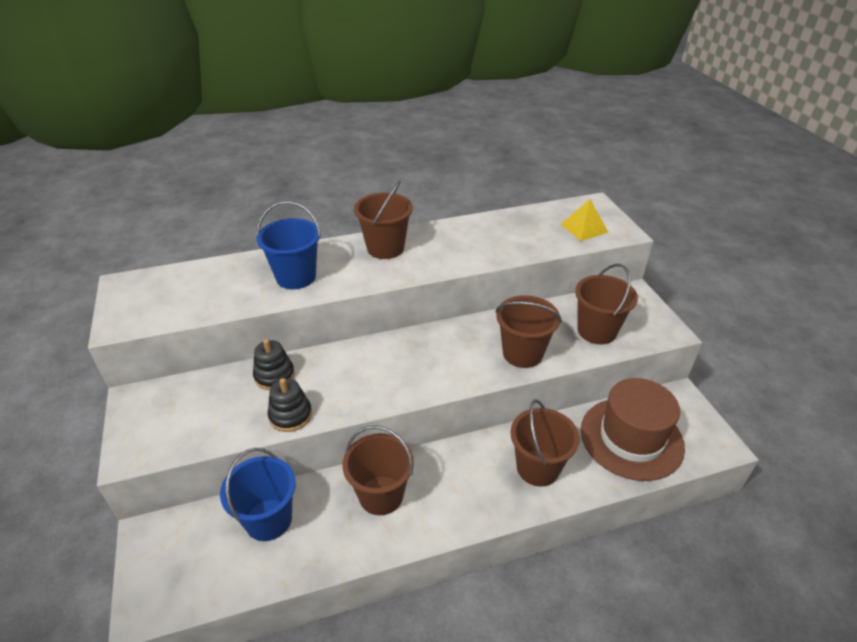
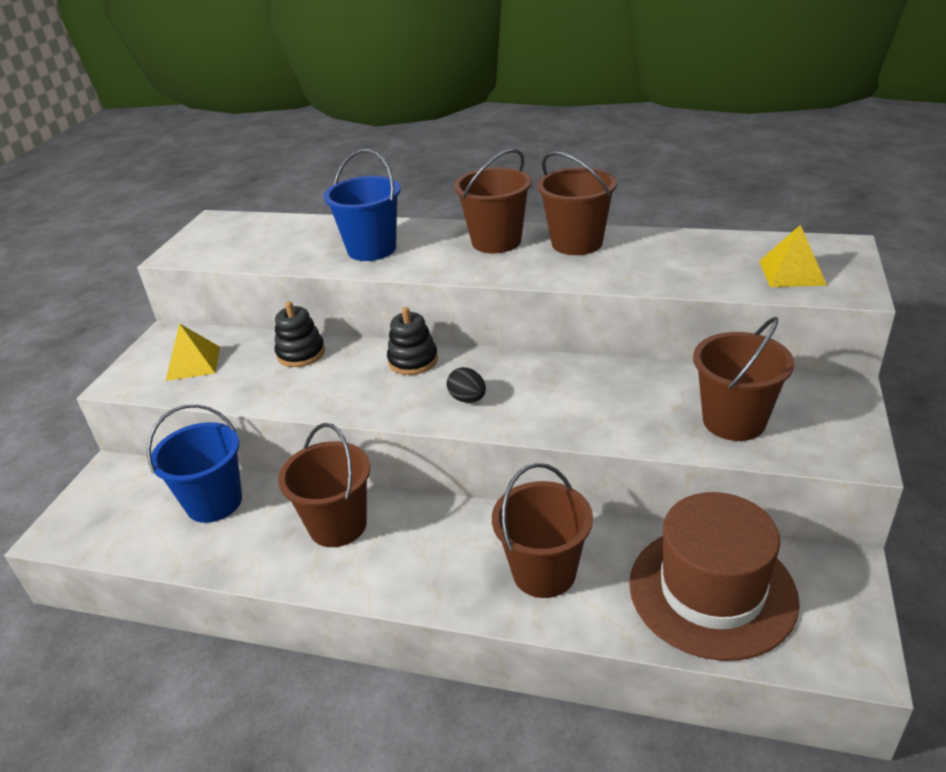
camera: 35 degrees right, 5 degrees down
black stacking toy [268,378,312,432] -> black stacking toy moved to [387,307,438,375]
brown bucket [495,295,562,368] -> brown bucket moved to [537,151,617,255]
none -> yellow pyramid [166,323,220,381]
none -> black egg [447,367,486,403]

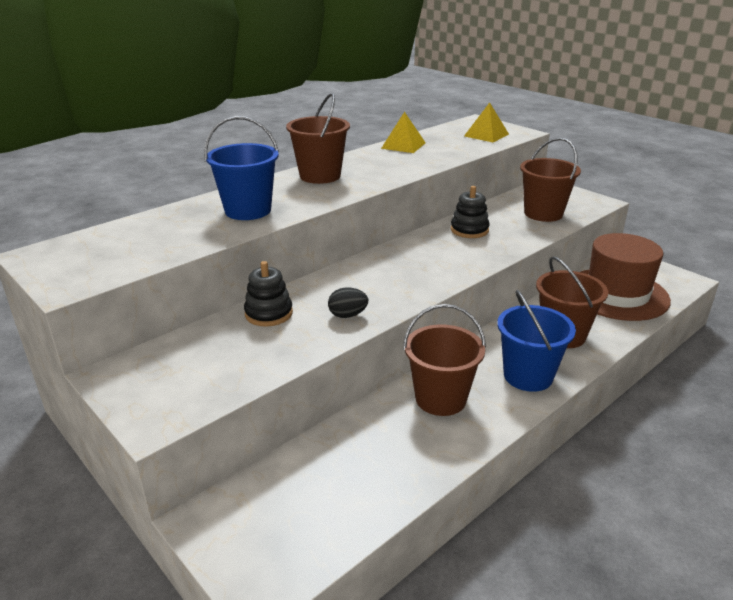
camera: 60 degrees left, 5 degrees down
blue bucket [147,404,242,523] -> blue bucket moved to [497,290,576,392]
yellow pyramid [166,323,220,381] -> yellow pyramid moved to [381,112,425,153]
black stacking toy [387,307,438,375] -> black stacking toy moved to [451,186,490,238]
black egg [447,367,486,403] -> black egg moved to [328,287,368,318]
brown bucket [537,151,617,255] -> none

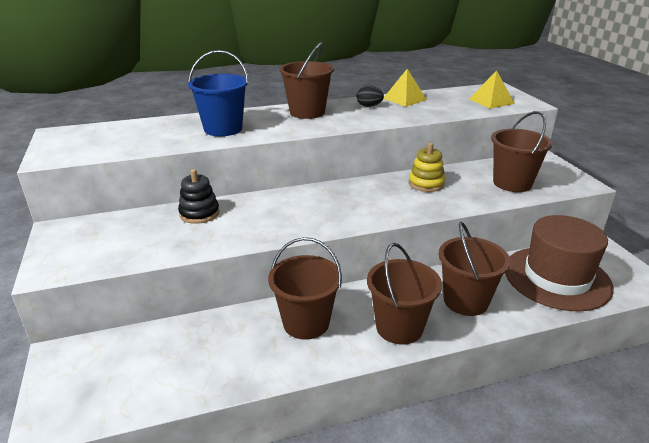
camera: 25 degrees right, 0 degrees up
black egg [328,287,368,318] -> black egg moved to [357,86,384,107]
black stacking toy [451,186,490,238] -> yellow stacking toy [408,143,445,192]
blue bucket [497,290,576,392] -> brown bucket [367,243,442,345]

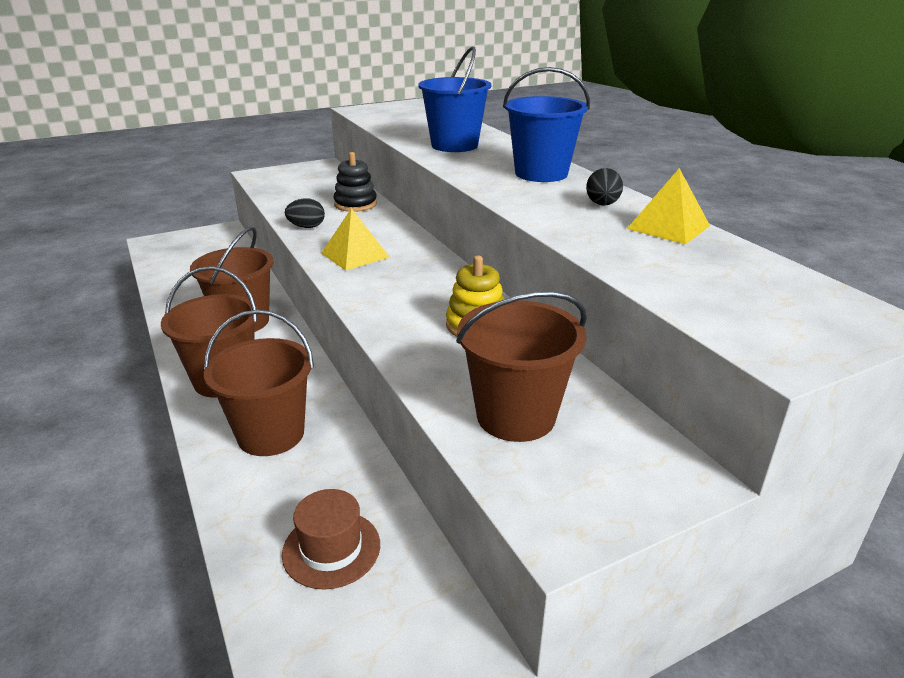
camera: 80 degrees right, 0 degrees up
brown bucket [279,42,334,119] -> blue bucket [503,67,590,182]
yellow pyramid [469,71,515,109] -> yellow pyramid moved to [321,208,390,271]
brown hat [505,215,614,312] -> brown hat [282,489,380,589], size x0.49
none -> black egg [285,198,325,228]

